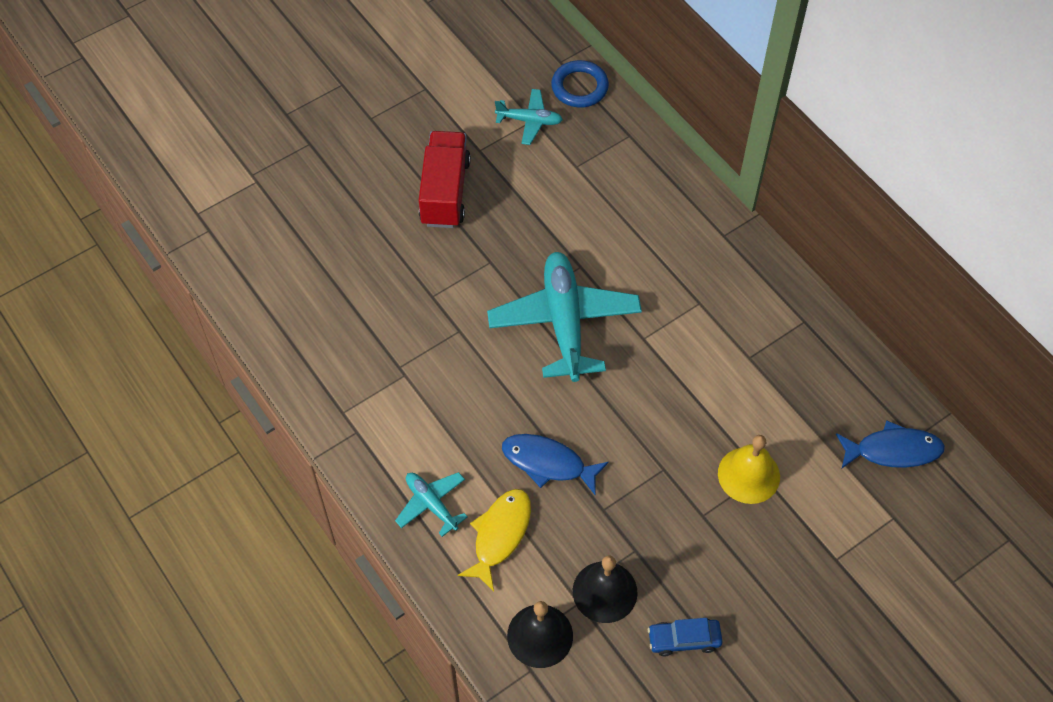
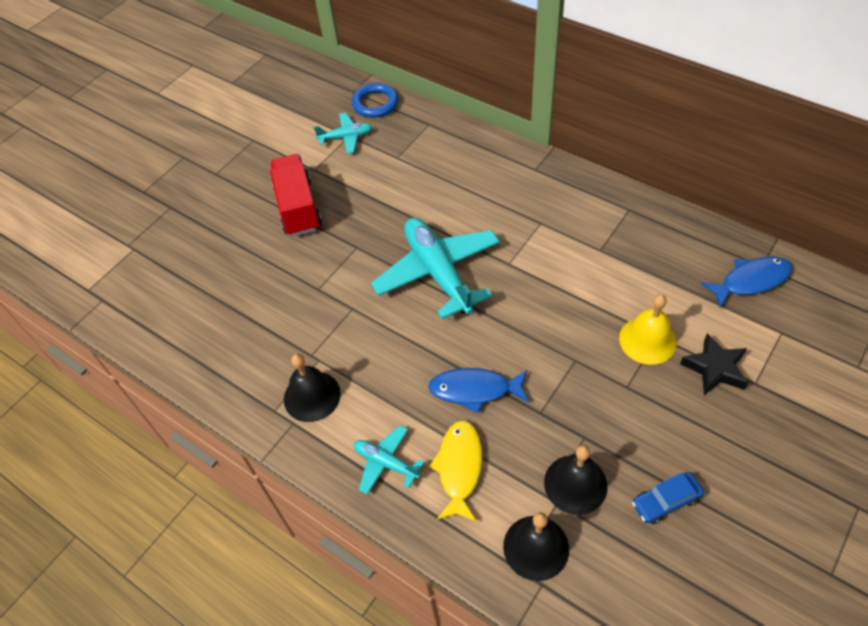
camera: 15 degrees left, 5 degrees down
none -> black bell [284,354,341,422]
none -> black star [680,333,748,395]

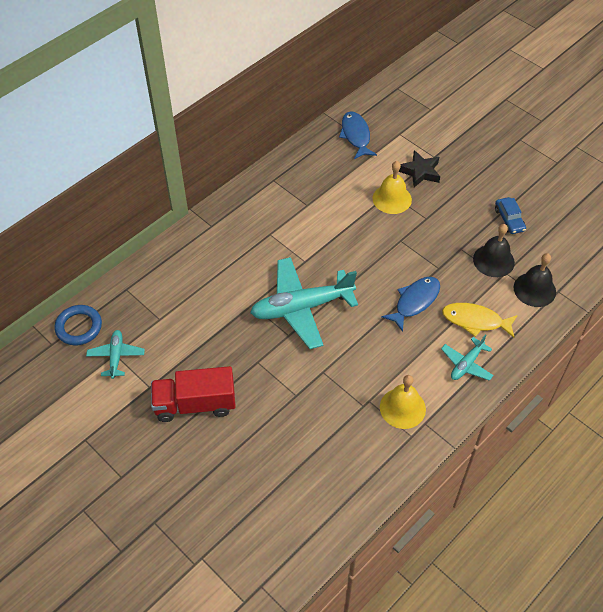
camera: 85 degrees left, 0 degrees up
black bell [284,354,341,422] -> yellow bell [380,375,426,429]
blue fish [428,368,529,413] -> blue fish turned 150 degrees counterclockwise [381,277,440,332]

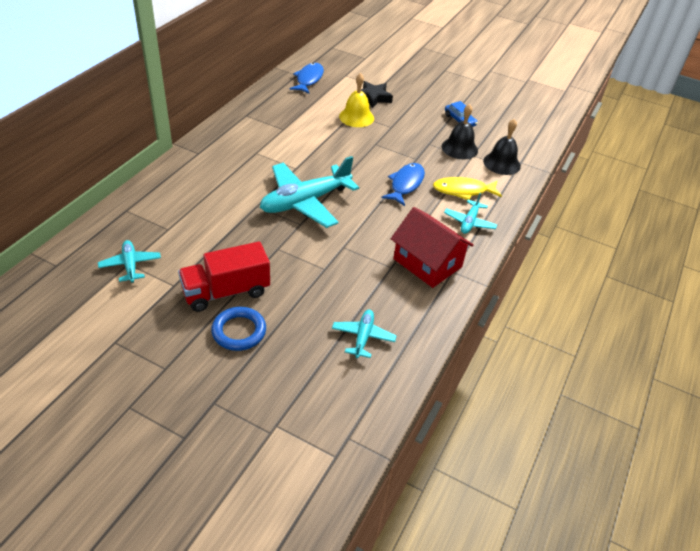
camera: 20 degrees left, 10 degrees down
blue ring [54,305,102,345] -> blue ring moved to [211,307,266,351]
blue fish [339,111,377,159] -> blue fish turned 45 degrees clockwise [289,63,324,94]
yellow bell [380,375,426,429] -> red house [391,207,474,288]
none -> turquoise plane [332,309,396,358]

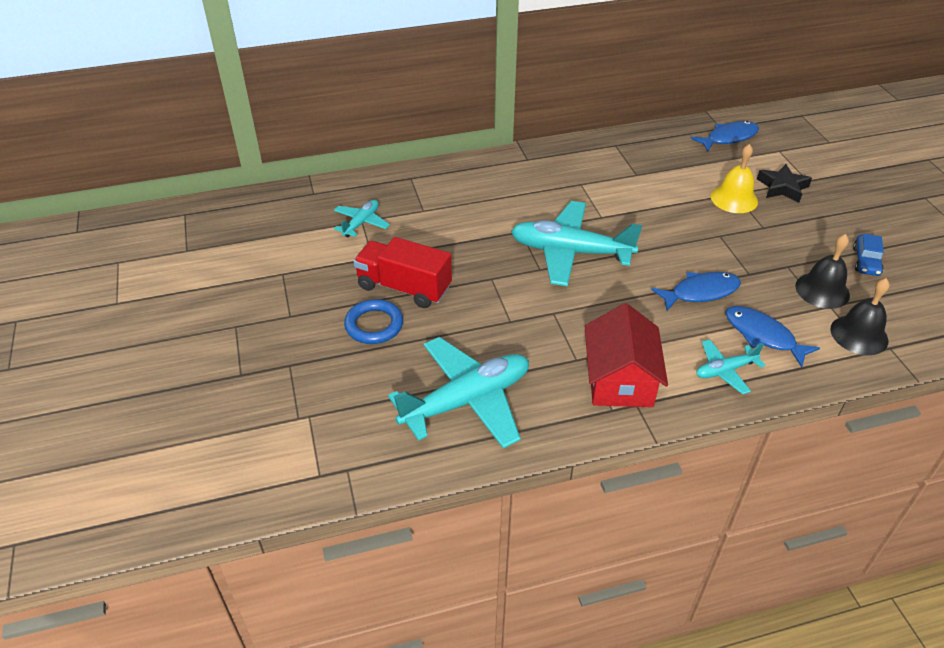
camera: 50 degrees right, 0 degrees up
turquoise plane [332,309,396,358] -> turquoise plane [388,337,529,449], size x2.01
yellow fish [433,177,502,200] -> blue fish [725,306,820,367]

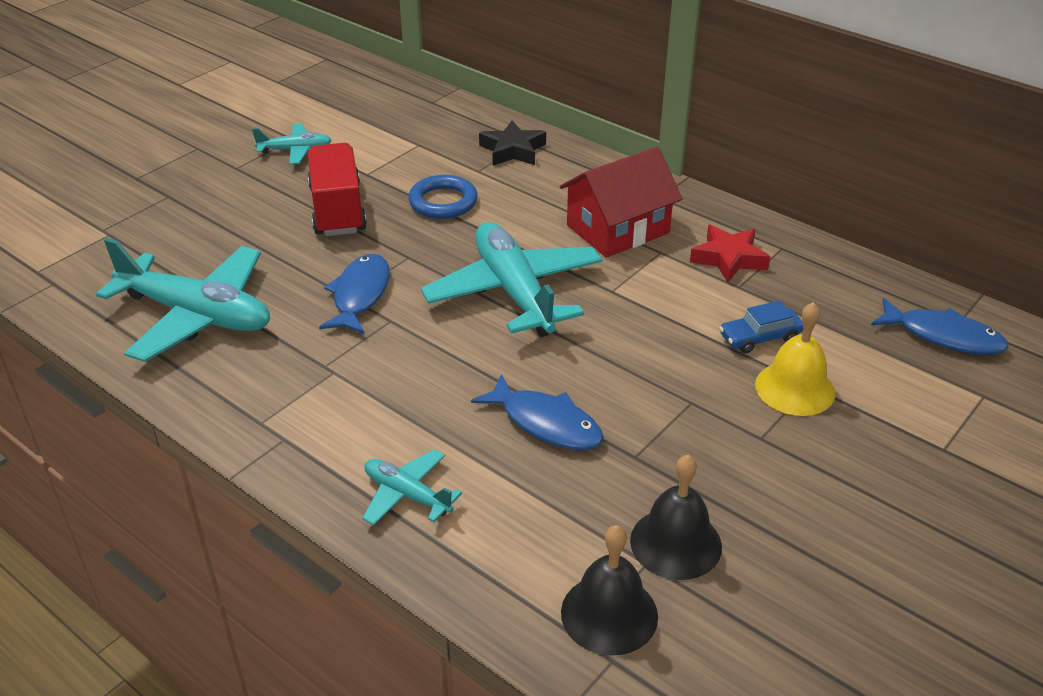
camera: 55 degrees right, 5 degrees down
turquoise plane [334,200,390,237] -> turquoise plane moved to [252,123,332,164]
blue ring [344,299,403,344] -> blue ring moved to [408,175,478,219]
red house [585,303,668,407] -> red house moved to [559,147,682,258]
blue fish [725,306,820,367] -> blue fish moved to [319,254,390,334]
black star [757,164,812,203] -> black star moved to [479,121,546,166]
blue car [853,234,884,276] -> blue car moved to [719,300,803,353]
none -> red star [690,225,770,283]

